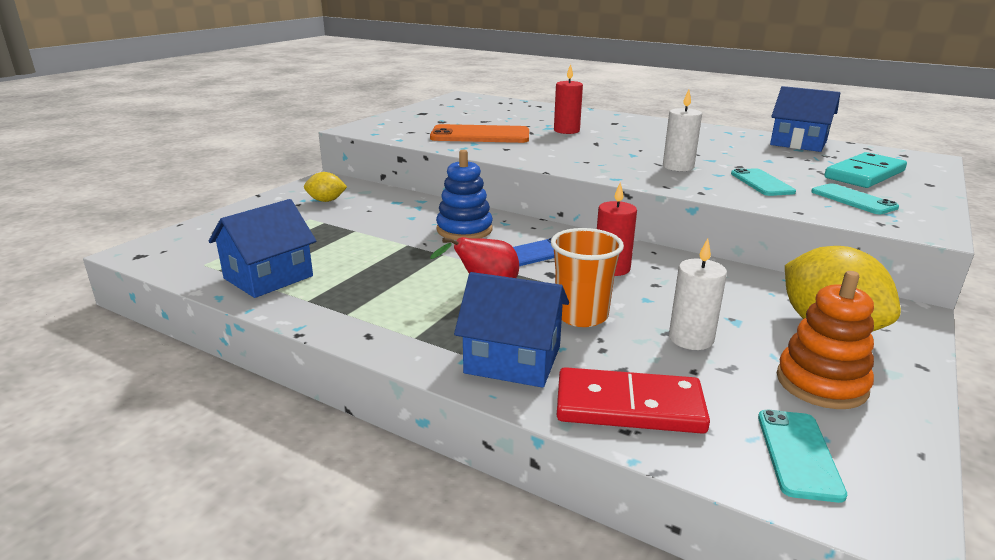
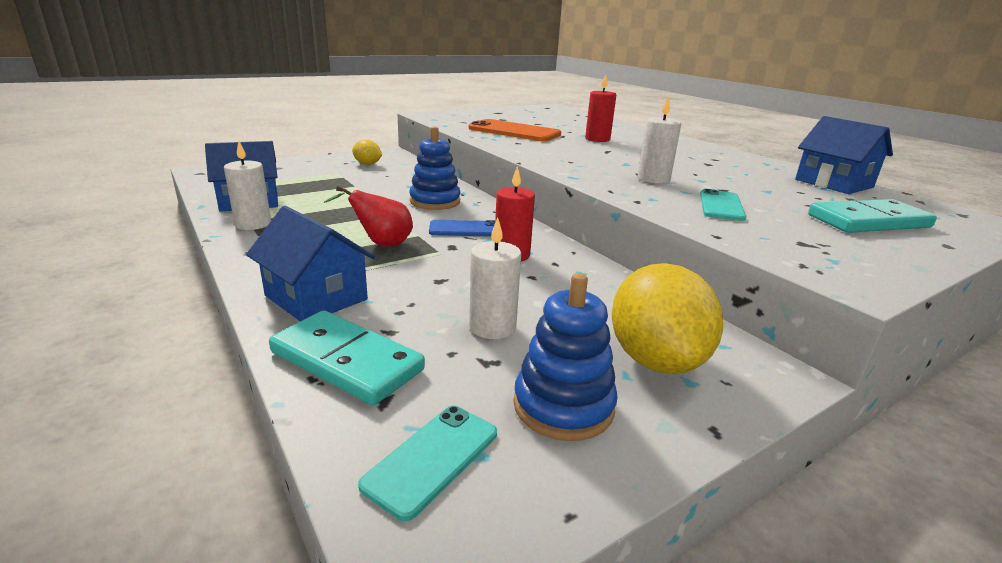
camera: 25 degrees right, 0 degrees up
orange cup [551,228,624,327] -> none
red domino [557,367,710,434] -> turquoise domino [269,311,425,405]
orange stacking toy [777,271,874,409] -> blue stacking toy [513,273,618,441]
turquoise phone [811,183,899,214] -> none
none -> white candle [224,141,271,230]

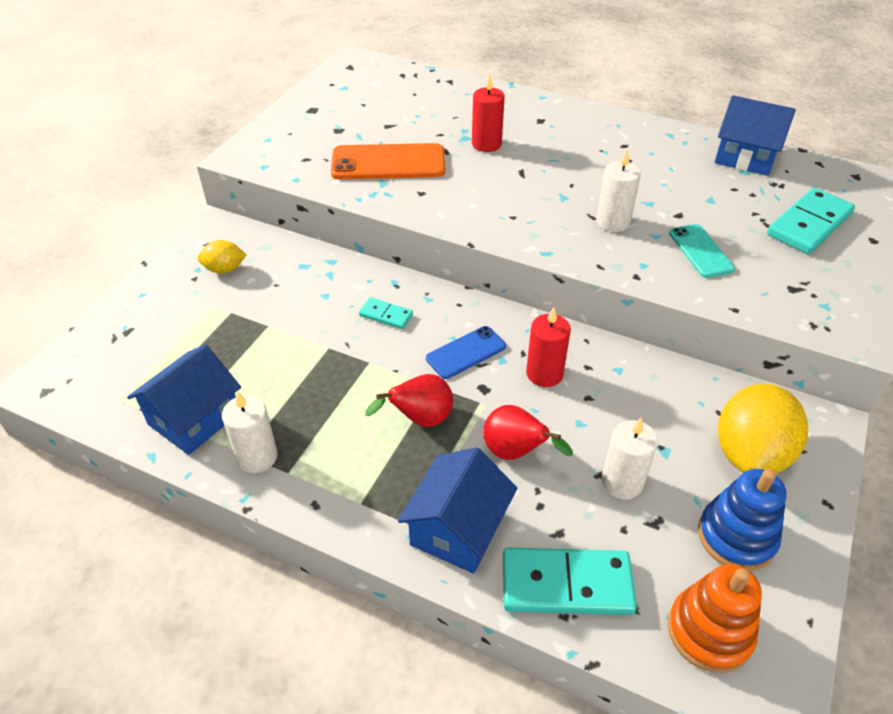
camera: 30 degrees left, 20 degrees up
blue house [246,206,375,321] -> blue house turned 75 degrees counterclockwise [398,448,517,574]
turquoise phone [358,406,497,521] -> orange stacking toy [667,564,762,673]
blue stacking toy [409,126,461,210] -> turquoise domino [359,297,413,329]
yellow lemon [612,263,723,374] -> yellow lemon turned 60 degrees clockwise [718,384,808,474]
none -> red pear [483,405,573,460]

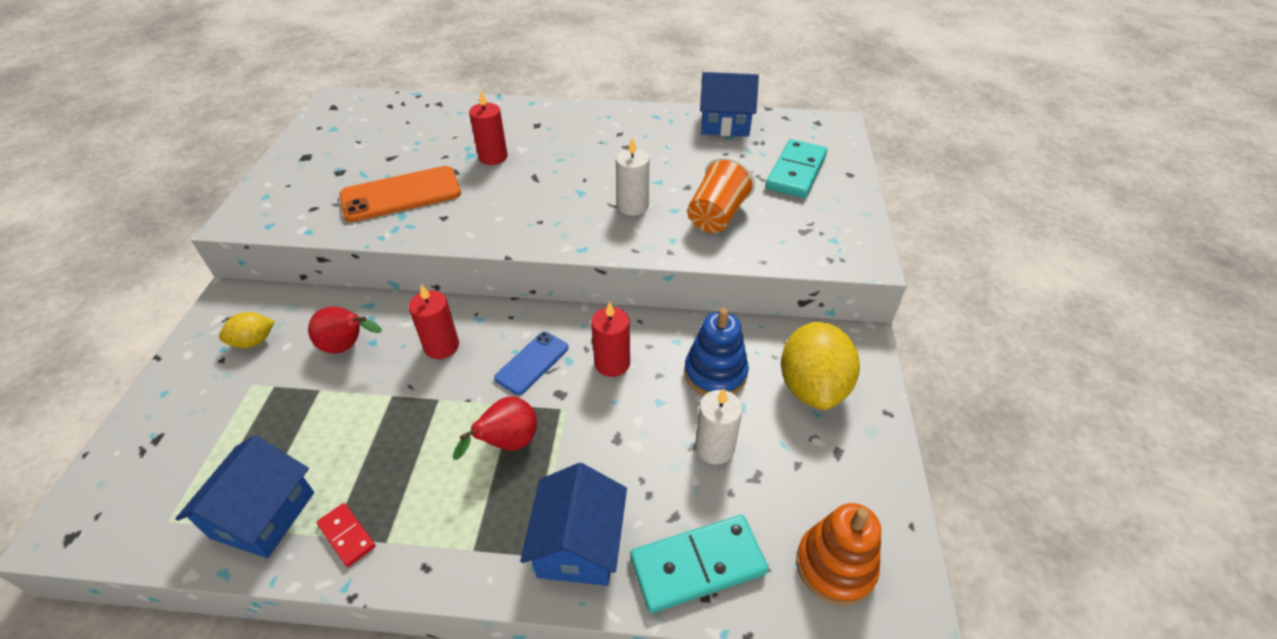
camera: 20 degrees left, 0 degrees up
white candle [222,391,278,473] -> red domino [317,503,376,567]
turquoise domino [359,297,413,329] -> red candle [409,284,459,359]
red pear [483,405,573,460] -> red pear moved to [308,306,382,354]
turquoise phone [669,224,735,278] -> orange cup [687,157,755,233]
blue stacking toy [698,469,787,571] -> blue stacking toy moved to [684,308,749,396]

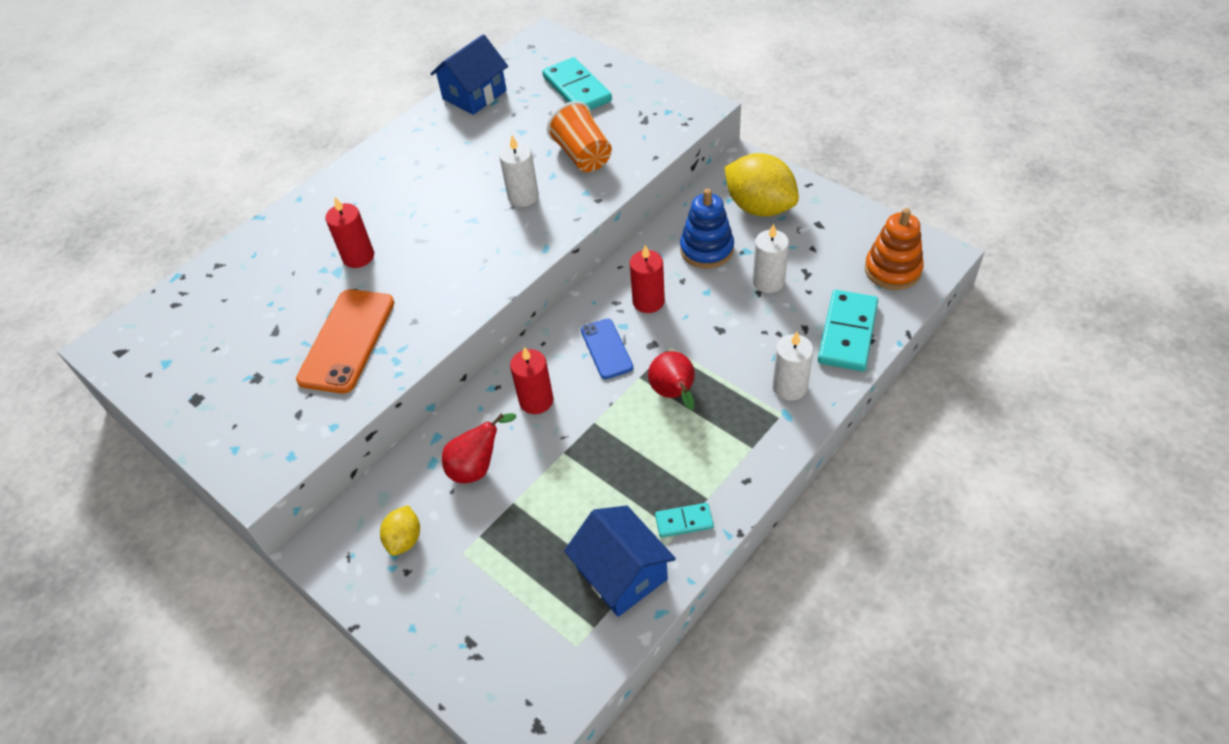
camera: 50 degrees left, 5 degrees up
red domino [317,503,376,567] -> turquoise domino [655,503,714,537]
blue house [520,463,627,586] -> white candle [772,332,814,401]

